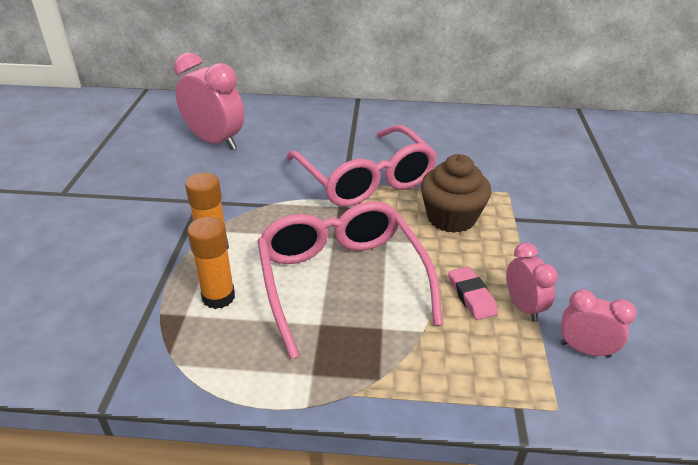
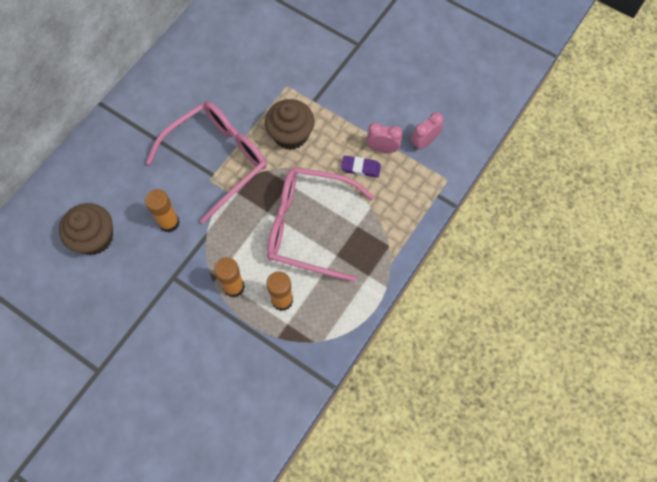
camera: 60 degrees left, 30 degrees up
pink clock [174,53,244,150] -> brown cupcake [59,203,113,255]
pink glasses [286,125,437,207] -> pink glasses turned 45 degrees counterclockwise [146,101,267,224]
pink eraser [448,267,498,320] -> purple eraser [341,156,381,178]
none -> orange glue stick [145,189,180,232]

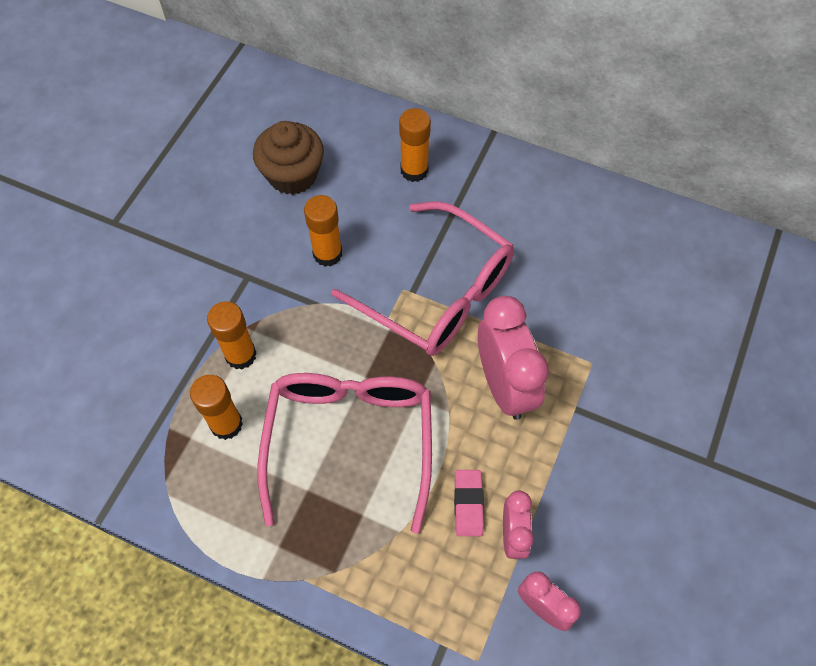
camera: 80 degrees right, 5 degrees down
brown cupcake [265,99,314,150] -> pink clock [478,296,549,420]
purple eraser [341,156,381,178] -> pink eraser [454,470,484,536]
none -> orange glue stick [399,108,431,182]

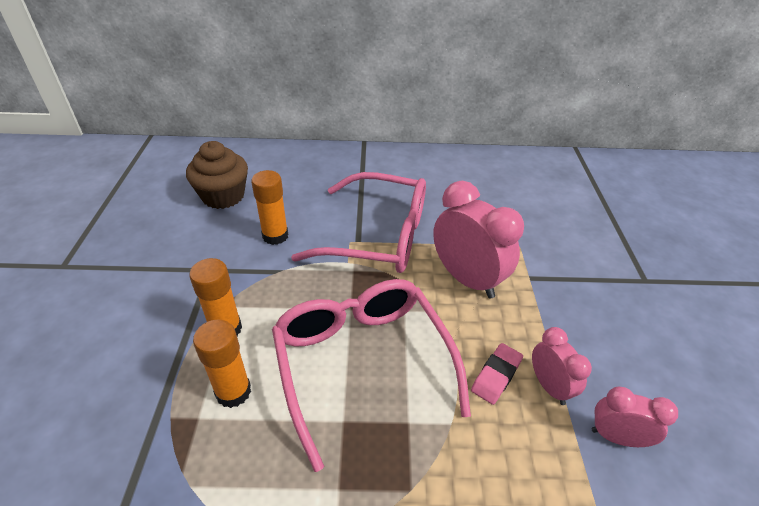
camera: 25 degrees left, 20 degrees down
orange glue stick [399,108,431,182] -> none
pink eraser [454,470,484,536] -> pink eraser turned 60 degrees clockwise [471,343,523,405]

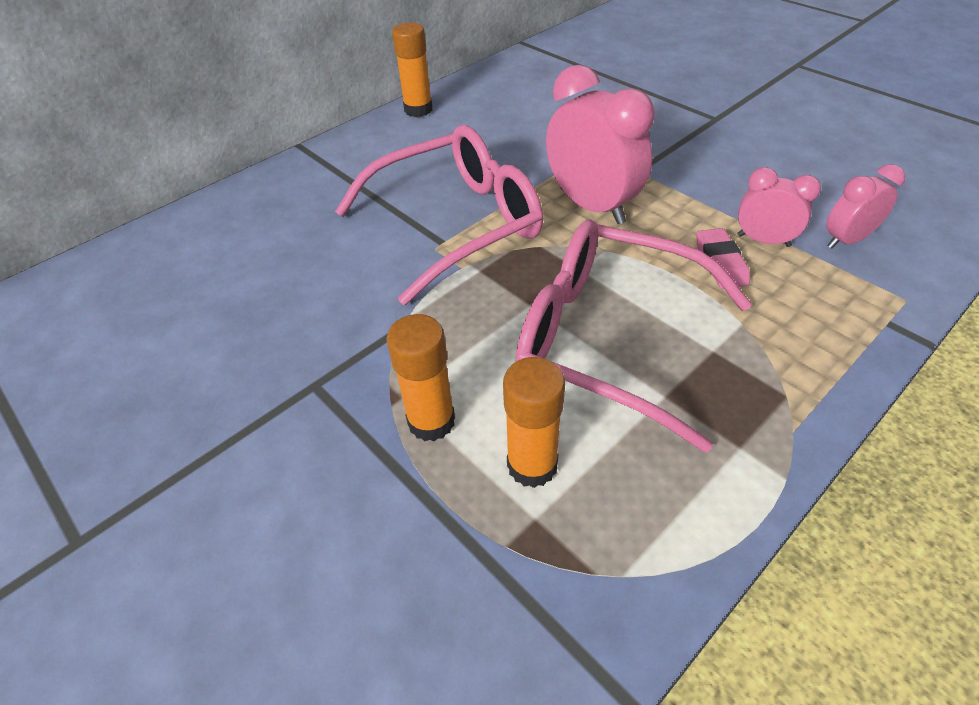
camera: 40 degrees left, 5 degrees up
brown cupcake [186,141,248,209] -> none
orange glue stick [251,170,288,245] -> orange glue stick moved to [392,22,433,117]
pink clock [433,181,524,299] -> pink clock turned 45 degrees clockwise [546,65,654,224]

